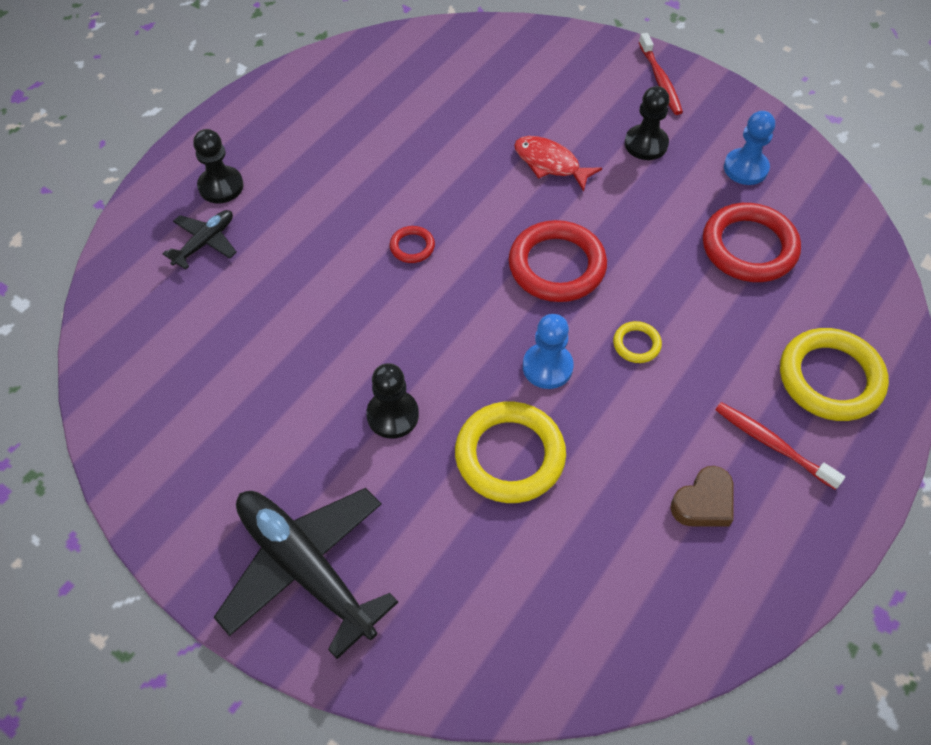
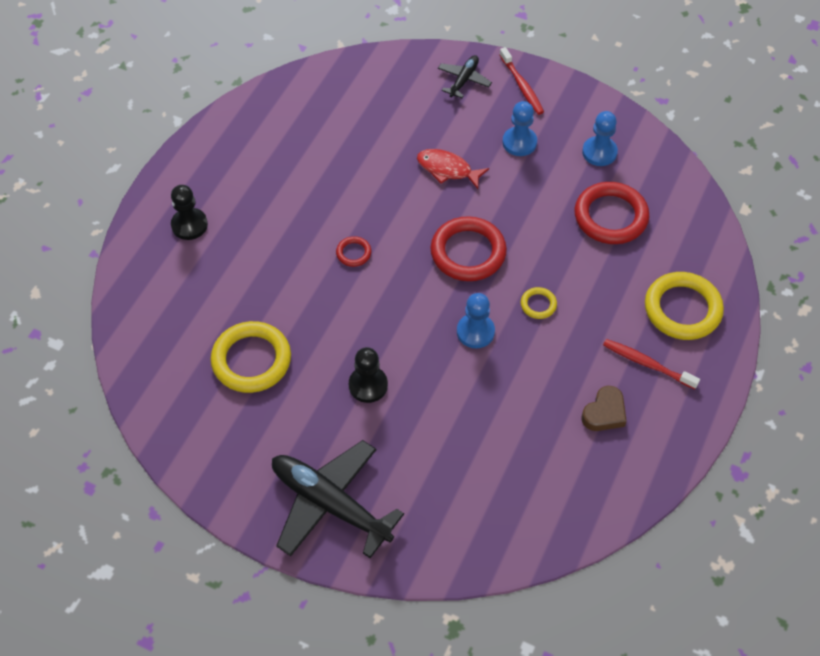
camera: 10 degrees left, 0 degrees up
black plane [163,210,237,270] -> black plane moved to [438,55,492,98]
yellow ring [455,402,566,503] -> yellow ring moved to [210,321,291,393]
black pawn [625,86,670,160] -> blue pawn [502,101,537,156]

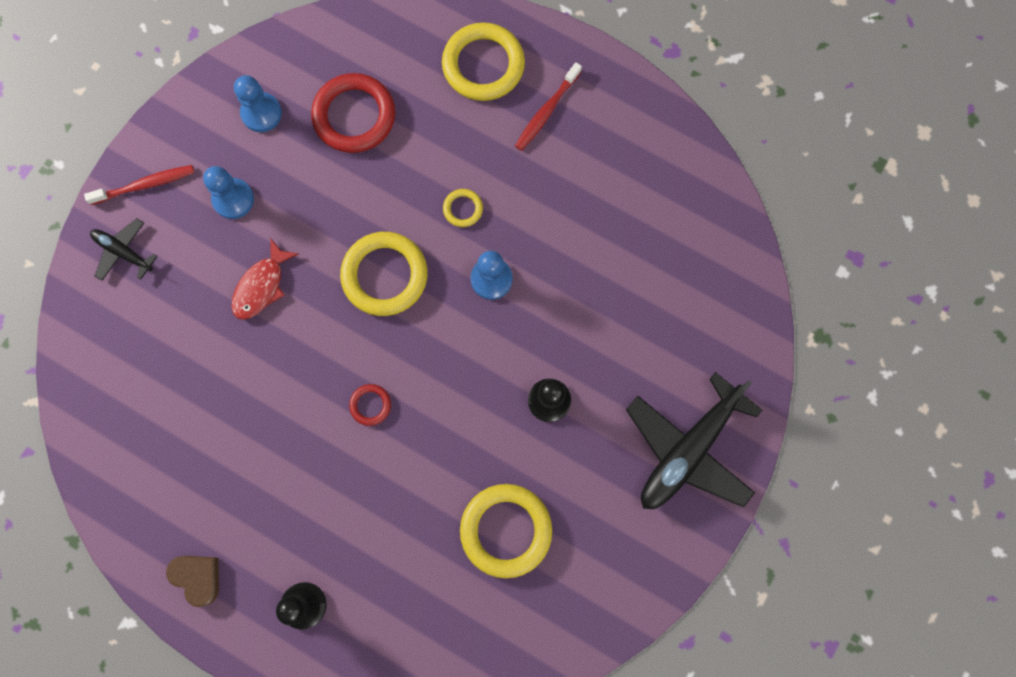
camera: 85 degrees left, 20 degrees up
red ring [430,216,507,281] -> yellow ring [340,232,428,316]
brown heart [582,386,627,431] -> brown heart moved to [166,556,219,607]

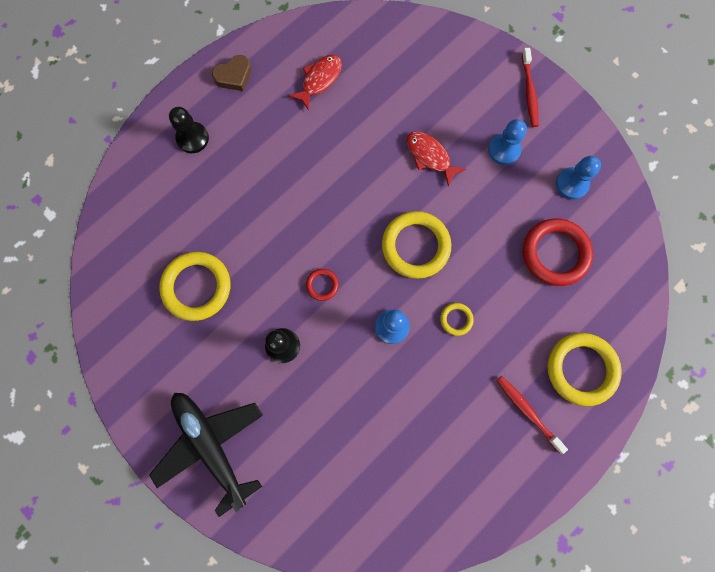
camera: 105 degrees right, 0 degrees up
black plane [90,219,158,281] -> none
red ring [349,384,391,426] -> red ring moved to [306,269,339,301]
none -> red fish [289,55,342,111]

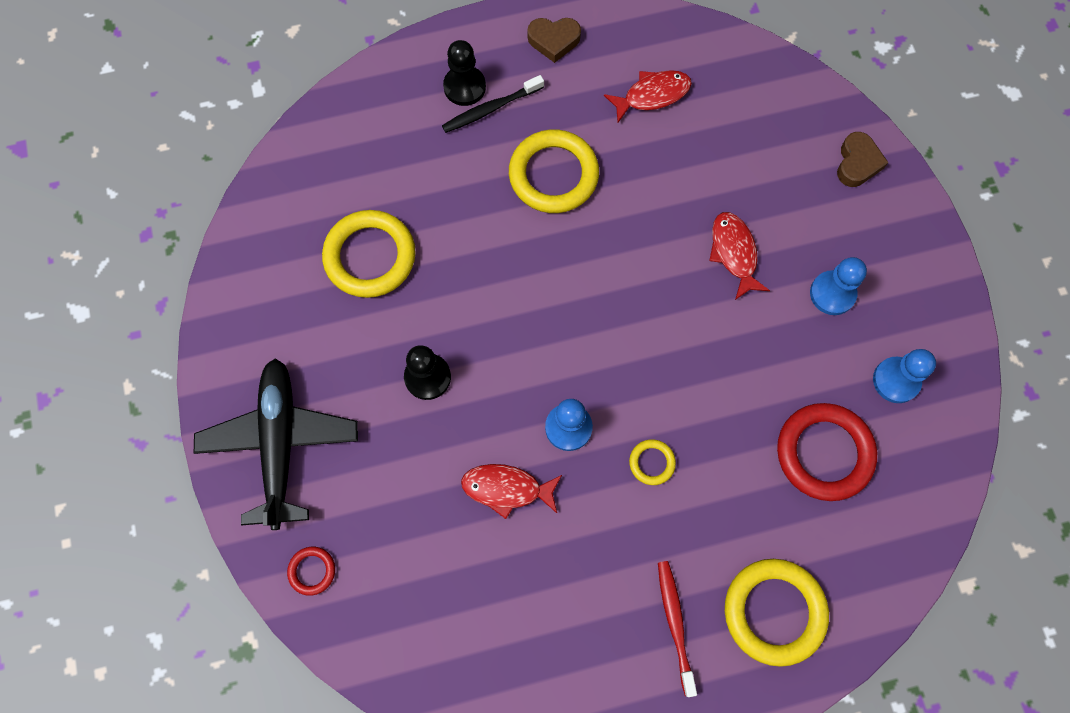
camera: 30 degrees right, 5 degrees down
red ring [306,269,339,301] -> red ring moved to [287,547,335,596]
yellow ring [382,211,451,279] -> yellow ring moved to [509,129,599,213]
red toothbrush [522,48,539,127] -> none
none -> black toothbrush [442,75,544,133]
none -> red fish [461,464,562,519]
none -> brown heart [837,132,889,187]

